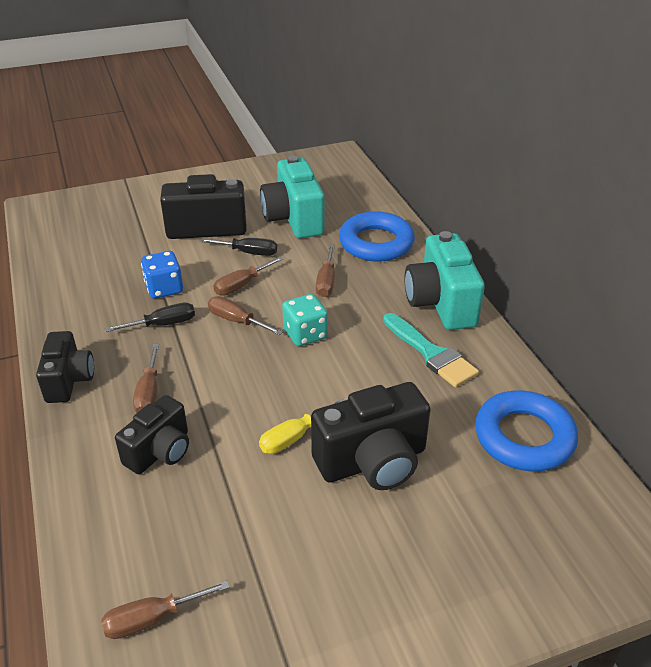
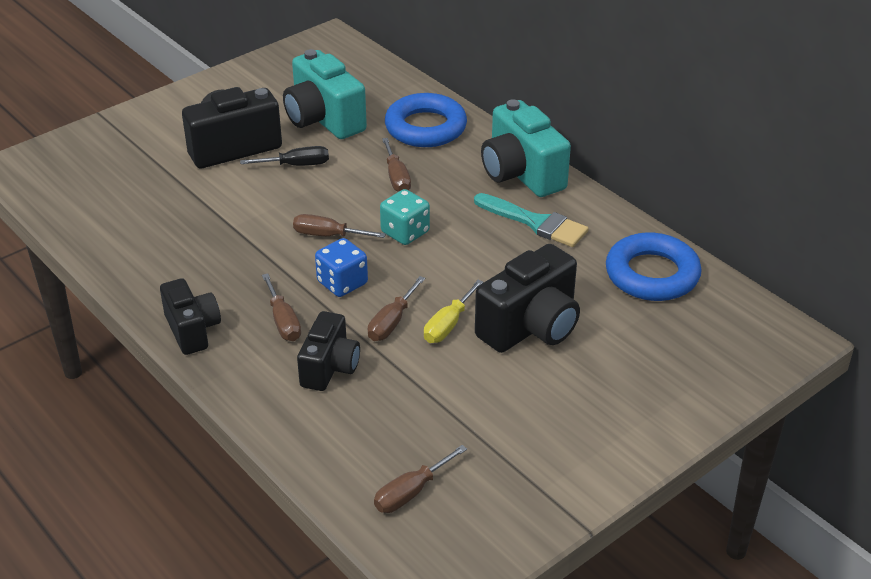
camera: 20 degrees left, 0 degrees up
black screwdriver [105,303,195,332] -> none
blue dice [141,251,183,299] -> blue dice moved to [315,238,368,297]
brown screwdriver [214,256,284,295] -> brown screwdriver moved to [368,276,425,341]

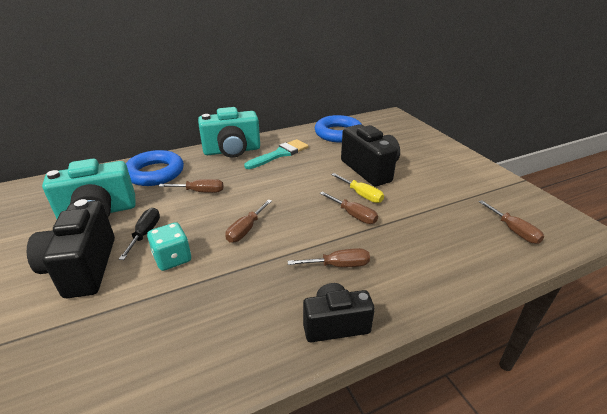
camera: 75 degrees left, 5 degrees down
black camera [297,311,360,391] -> none
blue dice [315,238,368,297] -> none
turquoise dice [380,189,430,245] -> turquoise dice moved to [147,222,191,271]

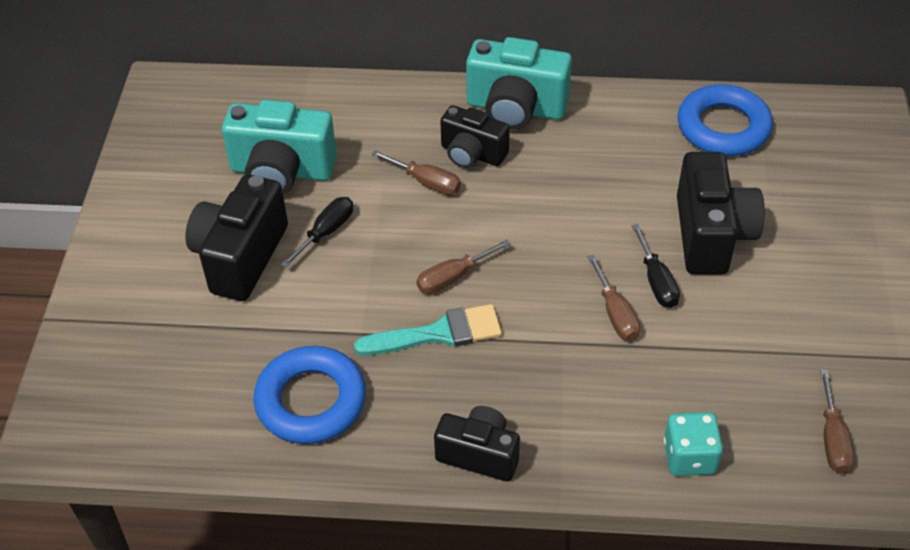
camera: 30 degrees right, 15 degrees up
blue ring [126,150,184,186] -> blue ring moved to [253,346,366,444]
turquoise dice [147,222,191,271] -> turquoise dice moved to [664,412,723,476]
turquoise brush [244,139,308,169] -> turquoise brush moved to [354,304,502,355]
brown screwdriver [288,248,370,267] -> none
yellow screwdriver [331,173,384,203] -> black screwdriver [631,224,680,308]
none -> black camera [440,105,510,168]

